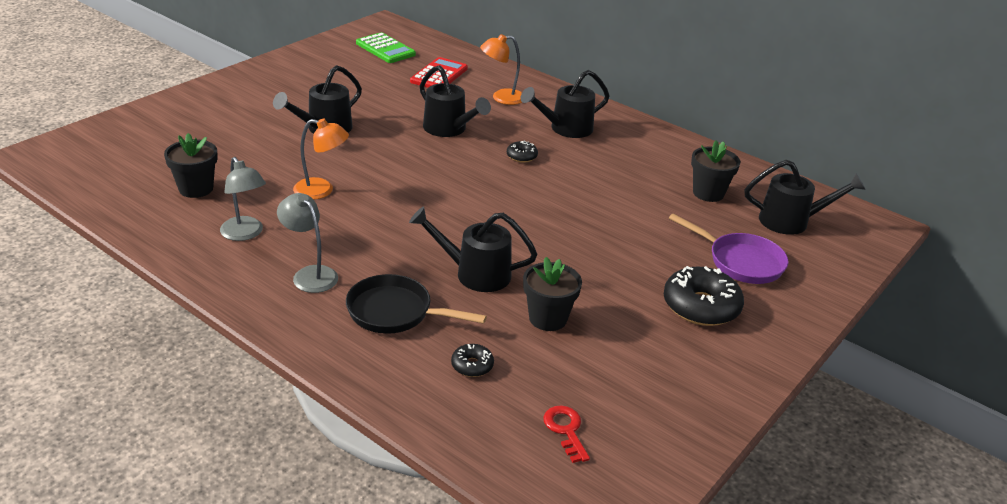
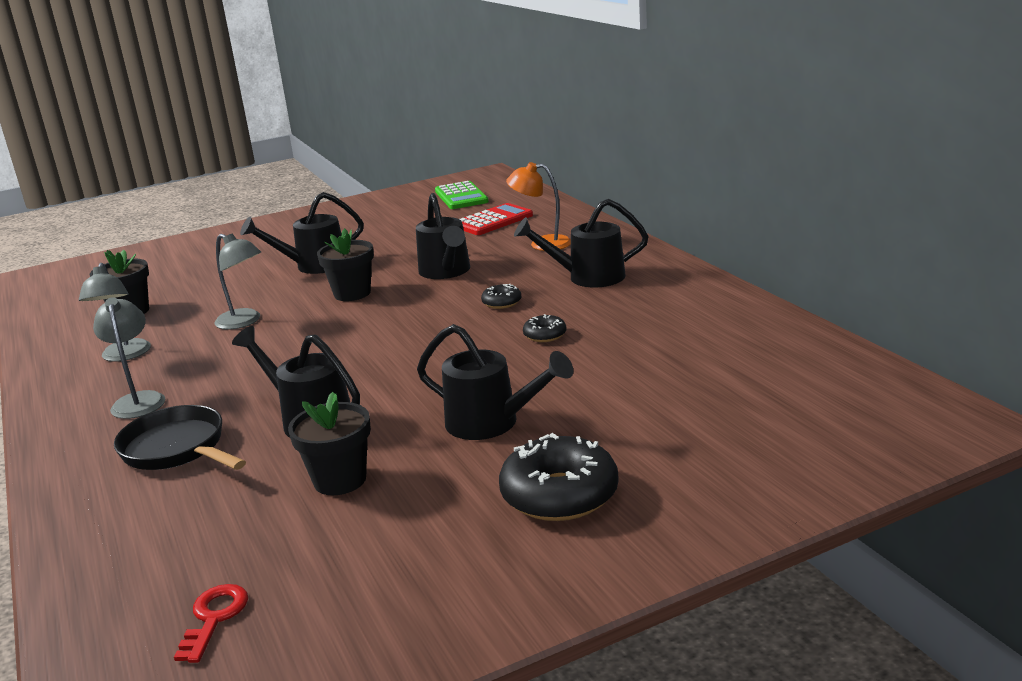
camera: 30 degrees right, 10 degrees down
orange lamp [293,119,349,199] -> grey lamp [214,233,261,330]
black donut [451,344,494,377] -> black donut moved to [523,314,566,342]
purple pan [669,214,788,284] -> none
black flower pot [691,140,740,202] -> black flower pot moved to [317,228,374,301]
black watering can [745,160,866,235] -> black watering can moved to [417,324,573,440]

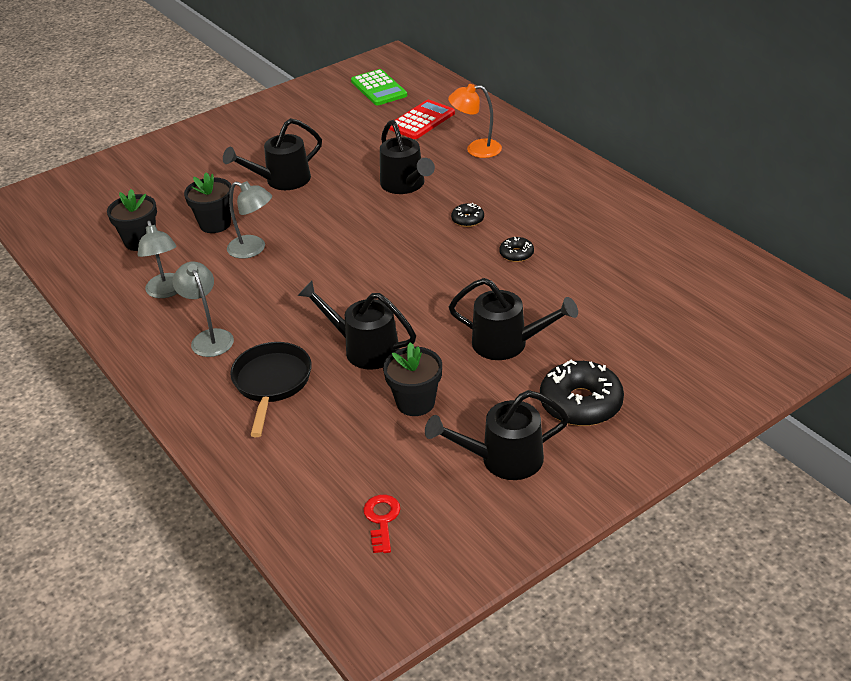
camera: 10 degrees left, 15 degrees up
black pan [114,405,246,470] -> black pan turned 60 degrees clockwise [230,342,312,437]
black flower pot [317,228,374,301] -> black flower pot moved to [184,172,232,233]
black watering can [514,199,649,288] -> black watering can moved to [425,390,569,480]

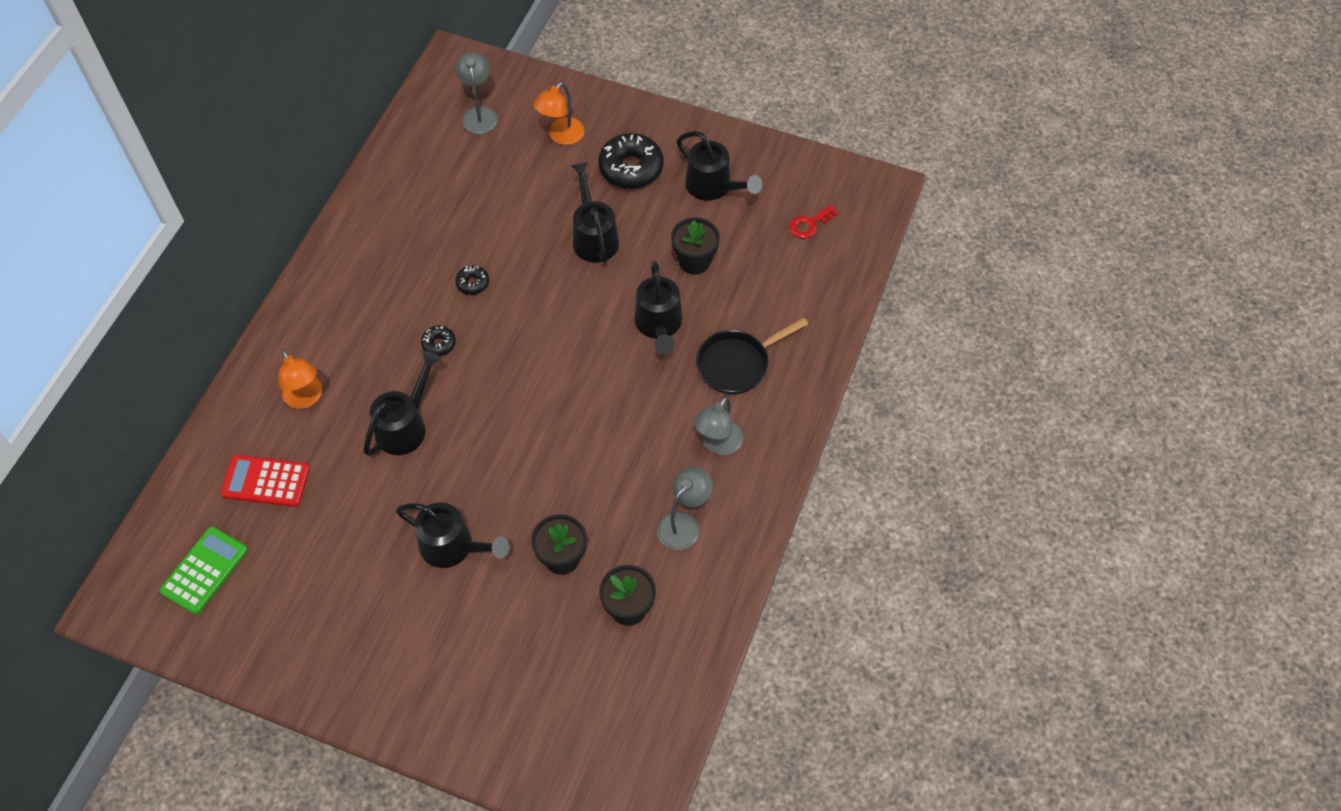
camera: 125 degrees left, 20 degrees up
grey lamp [227,181,272,259] -> grey lamp moved to [455,52,498,134]
none -> orange lamp [533,82,585,145]

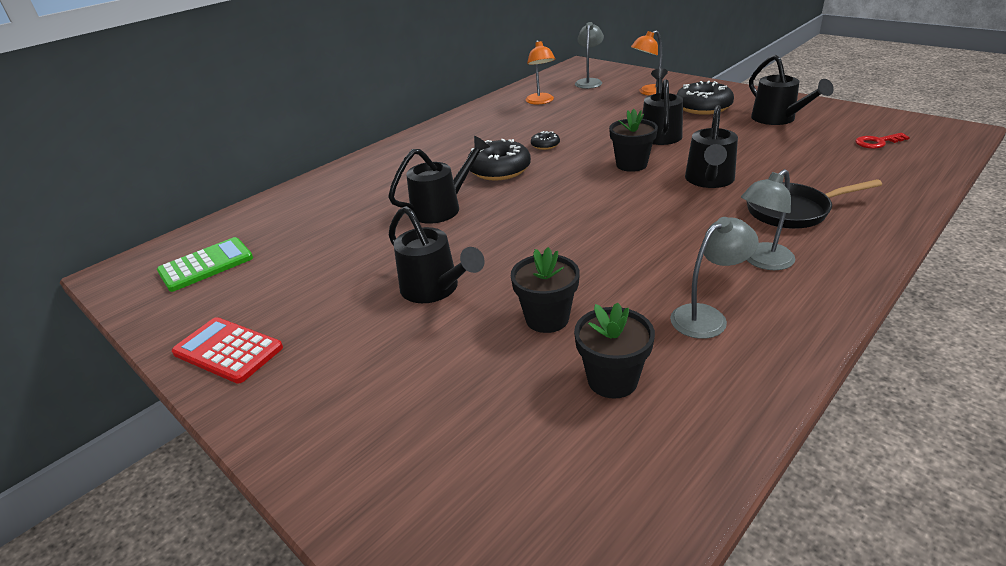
camera: 25 degrees right, 25 degrees down
red calculator [220,455,310,507] -> red calculator moved to [172,317,283,384]
orange lamp [278,349,322,409] -> orange lamp moved to [525,40,555,104]
black donut [421,325,456,356] -> black donut [468,139,531,181], size x2.04
black flower pot [671,218,720,275] -> black flower pot moved to [609,109,658,172]

